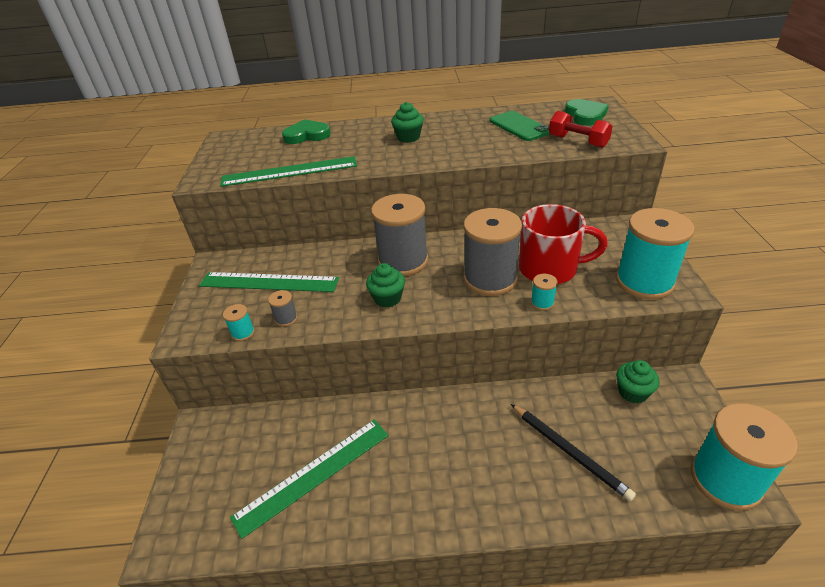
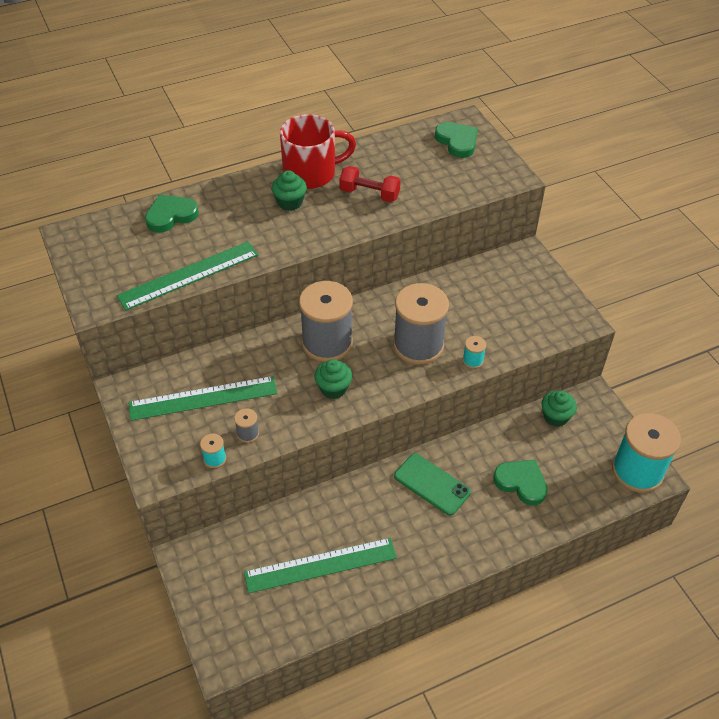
camera: 25 degrees left, 10 degrees up
green ruler [230,420,389,539] -> green ruler turned 45 degrees clockwise [244,538,397,593]
green phone [490,111,550,141] -> green phone moved to [394,453,471,515]
black pencil [511,404,636,501] -> green heart [493,460,548,505]
red mug [519,204,608,284] -> red mug moved to [280,114,356,189]
red dumbbell [549,111,613,148] -> red dumbbell moved to [339,166,401,202]
turquoise spool [616,208,695,300] -> none

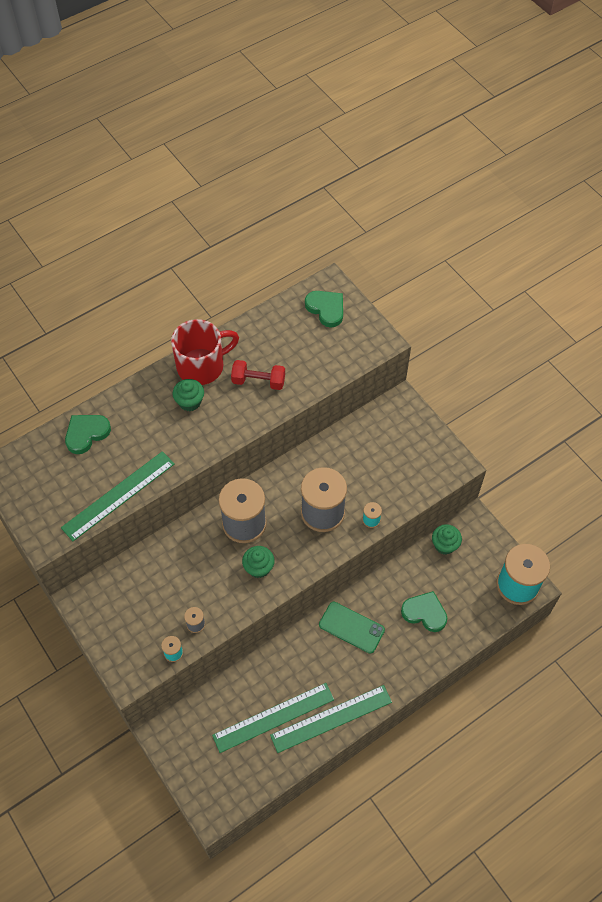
camera: 10 degrees left, 10 degrees up
green ruler [128,376,278,421] -> green ruler moved to [270,685,392,753]

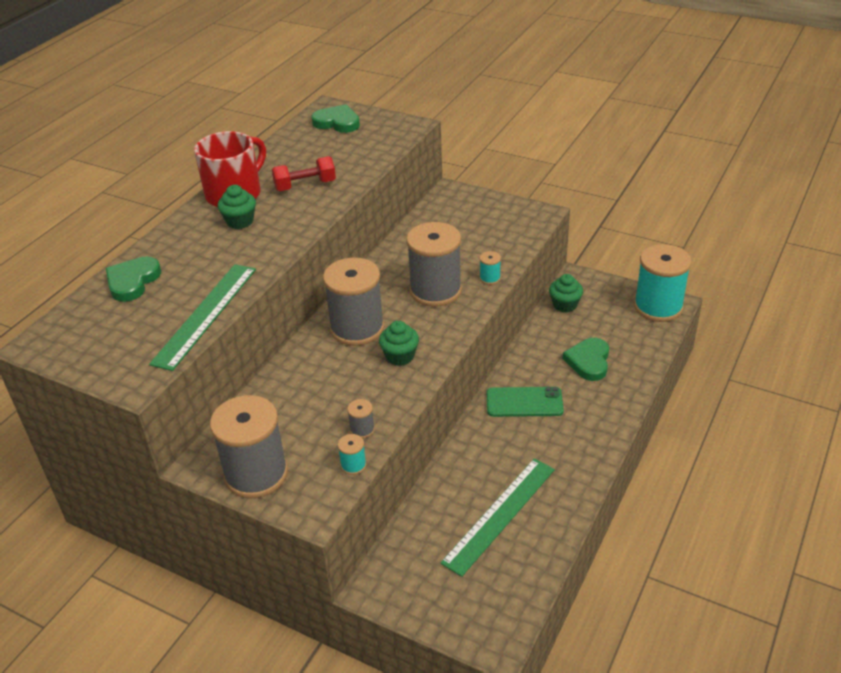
camera: 25 degrees left, 20 degrees down
green ruler [270,685,392,753] -> none
green heart [401,591,447,632] -> green heart turned 75 degrees counterclockwise [563,338,609,381]
none -> grey spool [210,395,288,498]

